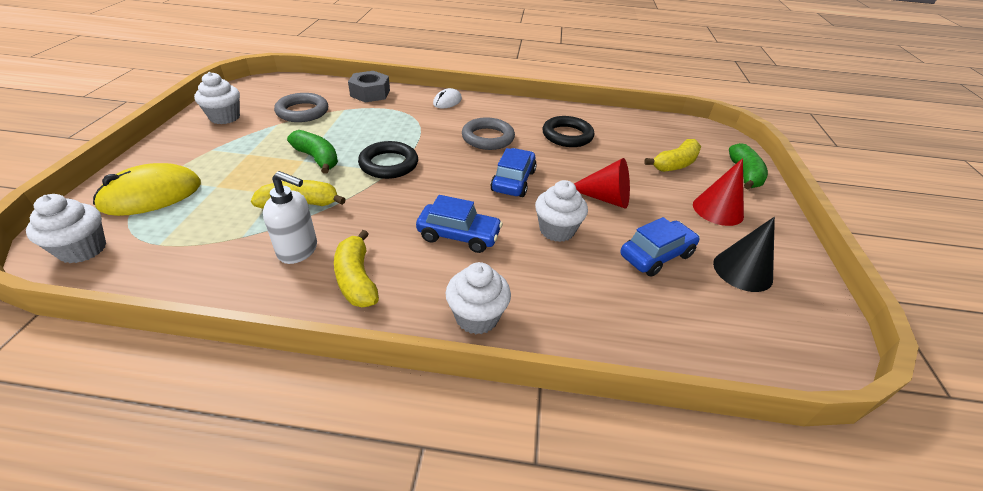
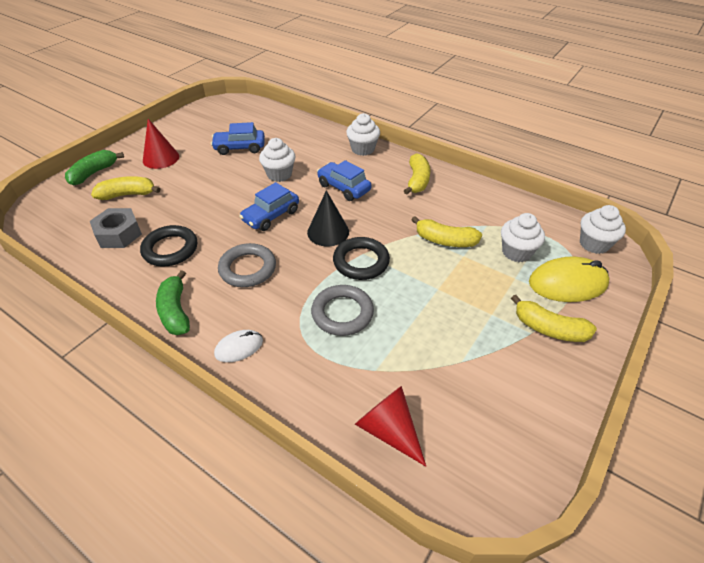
camera: 150 degrees left, 5 degrees up
white cupcake [194,72,240,124] -> white cupcake moved to [501,213,545,262]
white soap dispenser [263,171,317,264] -> none
grey ring [274,93,328,122] -> grey ring moved to [311,285,374,336]
green banana [287,130,338,174] -> green banana moved to [156,270,190,335]
grey nut [348,71,390,103] -> grey nut moved to [90,208,142,248]
red cone [574,158,630,209] -> red cone moved to [355,386,426,466]
black cone [713,217,775,292] -> black cone moved to [307,190,349,246]
none -> yellow banana [511,295,597,342]

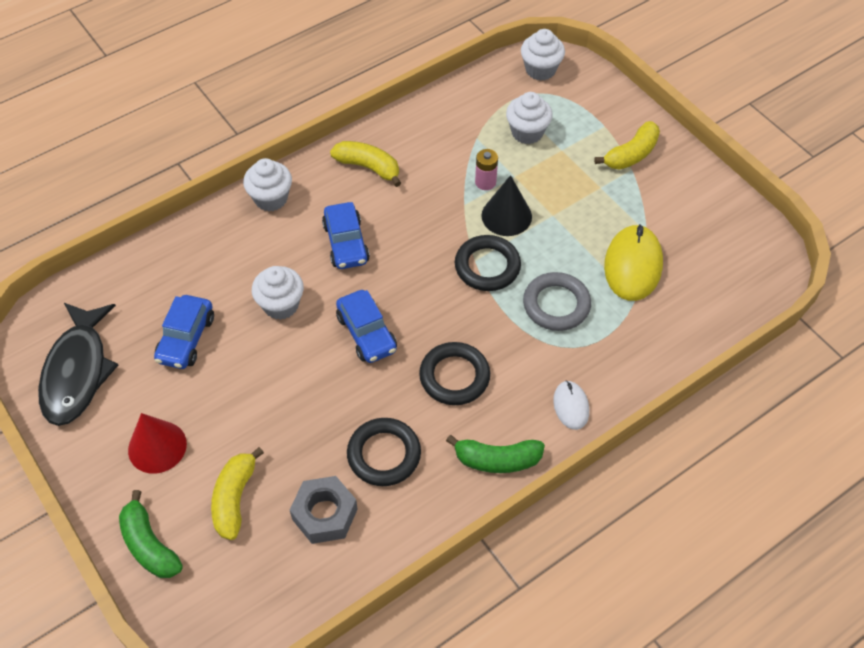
camera: 70 degrees left, 10 degrees up
grey ring [218,243,276,287] -> black ring [419,342,490,405]
black cone [307,190,349,246] -> black cone moved to [481,175,532,236]
blue car [317,160,371,201] -> blue car turned 75 degrees counterclockwise [322,202,370,269]
red cone [355,386,426,466] -> none
yellow banana [412,216,482,247] -> pink battery [475,149,498,190]
yellow mouse [529,256,610,302] -> yellow mouse moved to [604,224,663,301]
none -> black fish [38,303,118,426]

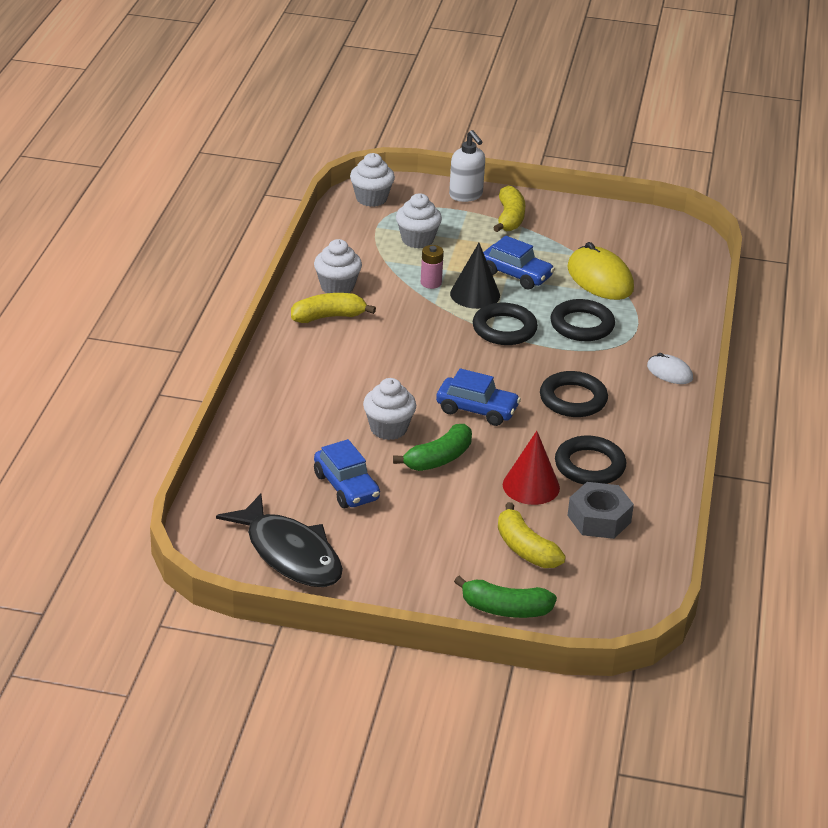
camera: 45 degrees left, 20 degrees down
red cone [128,413,187,474] -> red cone moved to [503,431,560,505]
white cupcake [243,158,292,211] -> white cupcake moved to [314,239,362,293]
blue car [322,202,370,269] -> blue car moved to [483,236,555,289]
green banana [446,435,545,473] -> green banana moved to [393,424,472,471]
grey ring [523,272,591,331] -> black ring [550,299,615,341]
none -> white soap dispenser [449,130,485,202]

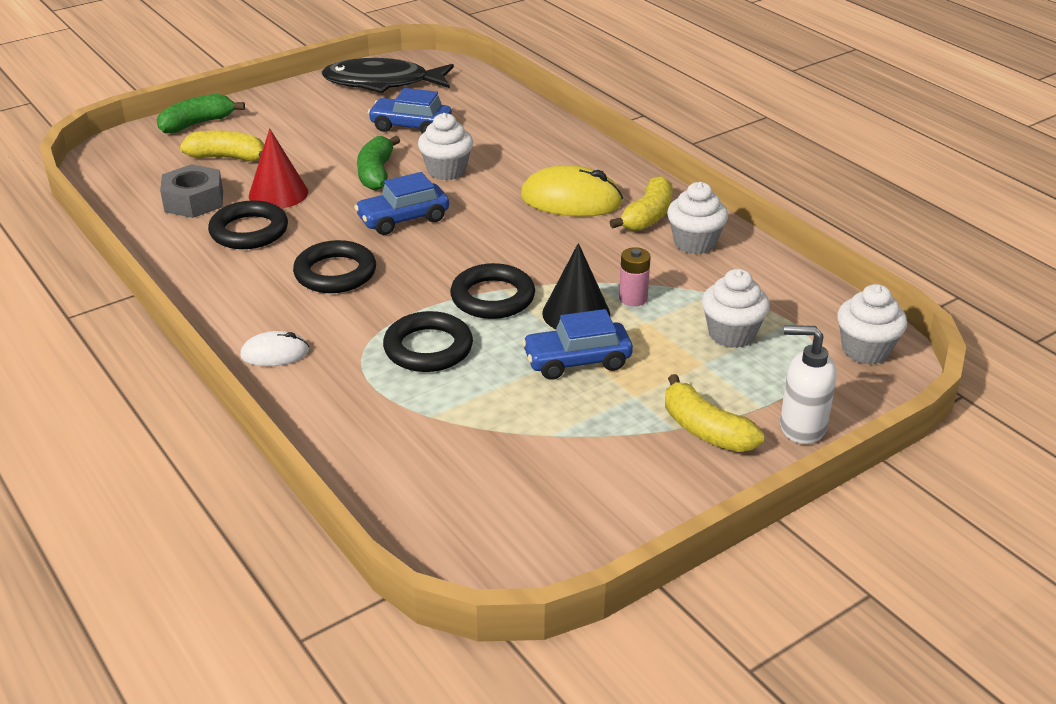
camera: 135 degrees right, 0 degrees up
yellow mouse [567,242,634,300] -> yellow mouse moved to [521,165,623,217]

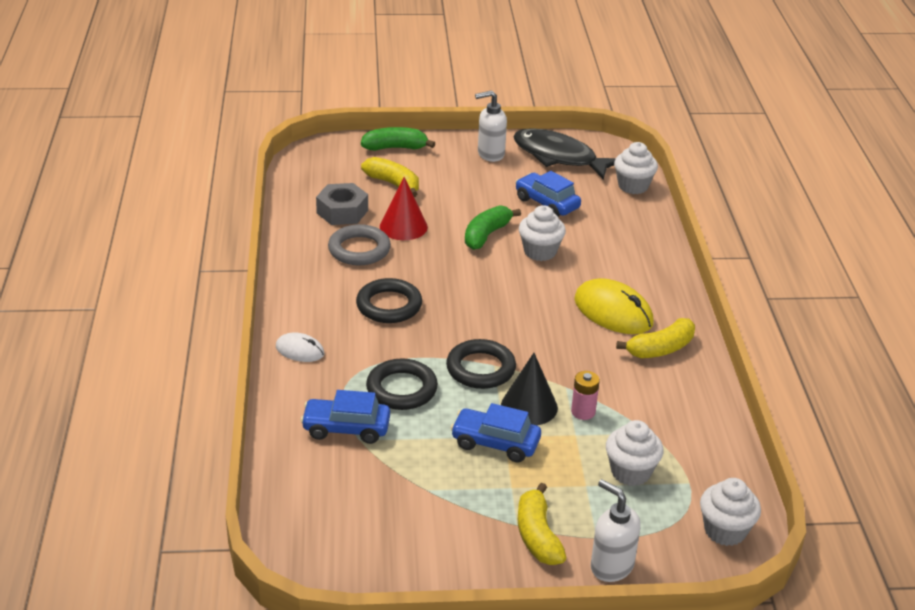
camera: 30 degrees right, 0 degrees up
black ring [208,200,288,249] -> grey ring [328,224,391,265]
blue car [354,172,449,235] -> blue car moved to [300,390,390,444]
white cupcake [667,182,728,255] -> white cupcake moved to [614,142,658,194]
none -> white soap dispenser [475,90,507,162]

